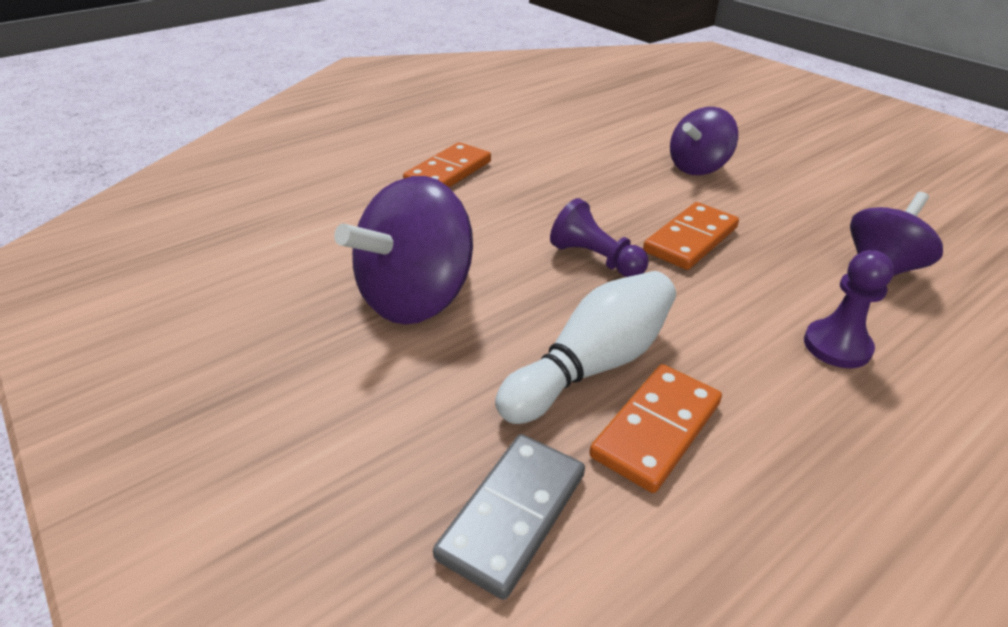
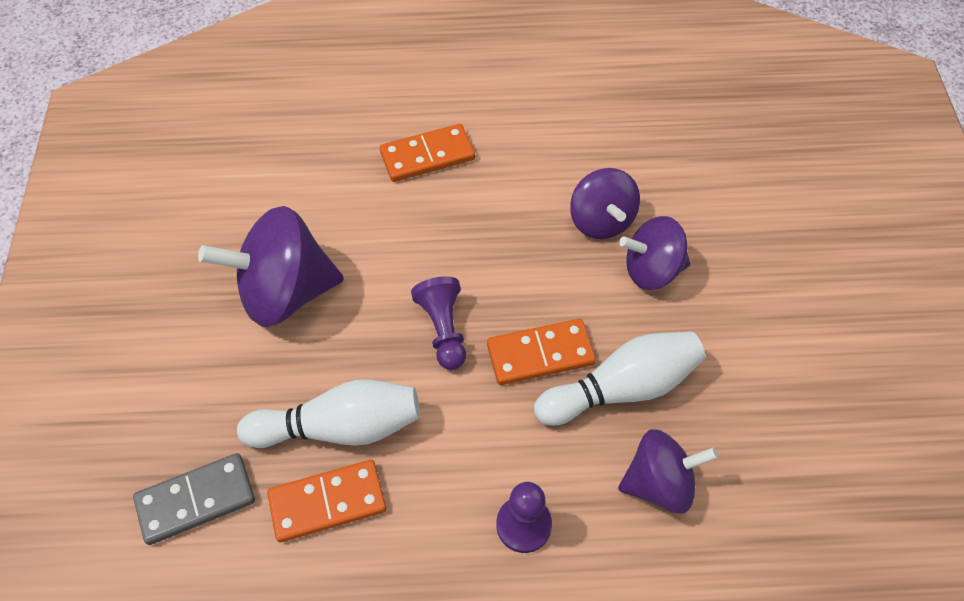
camera: 35 degrees right, 20 degrees up
none -> white bowling pin [534,331,705,426]
none -> purple spinning top [570,168,640,239]

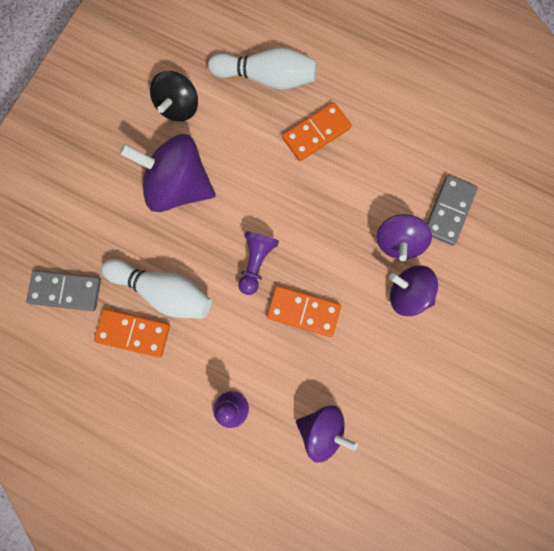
camera: 30 degrees right, 20 degrees up
orange domino [380,124,475,182] -> orange domino turned 45 degrees counterclockwise [282,102,352,161]
white bowling pin [534,331,705,426] -> white bowling pin moved to [208,47,317,90]
none -> black spinning top [150,71,198,121]
none -> grey domino [427,175,478,246]

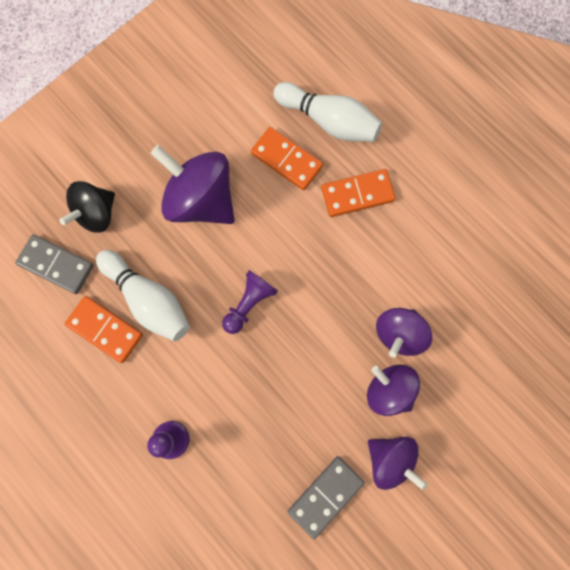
camera: 20 degrees right, 0 degrees up
black spinning top [150,71,198,121] -> black spinning top moved to [59,181,115,233]
orange domino [267,286,341,337] -> orange domino moved to [251,127,323,190]
purple spinning top [296,406,358,463] -> purple spinning top moved to [368,437,428,490]
grey domino [427,175,478,246] -> grey domino moved to [288,456,365,539]

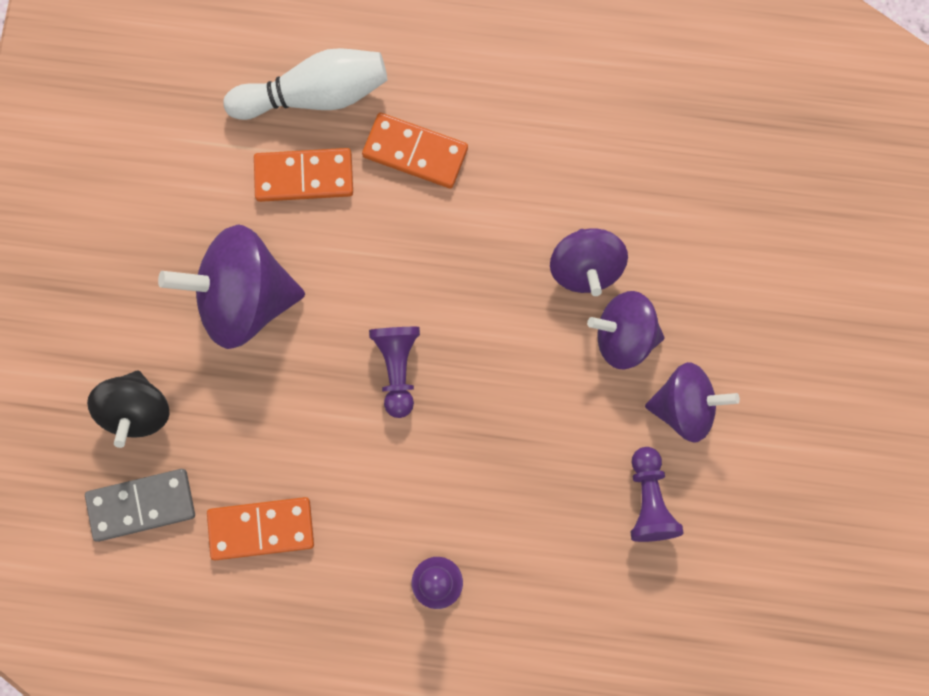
camera: 40 degrees left, 0 degrees up
white bowling pin [96,250,190,341] -> none
grey domino [288,456,365,539] -> purple pawn [630,447,684,542]
orange domino [322,169,396,217] -> orange domino turned 75 degrees clockwise [362,113,468,189]

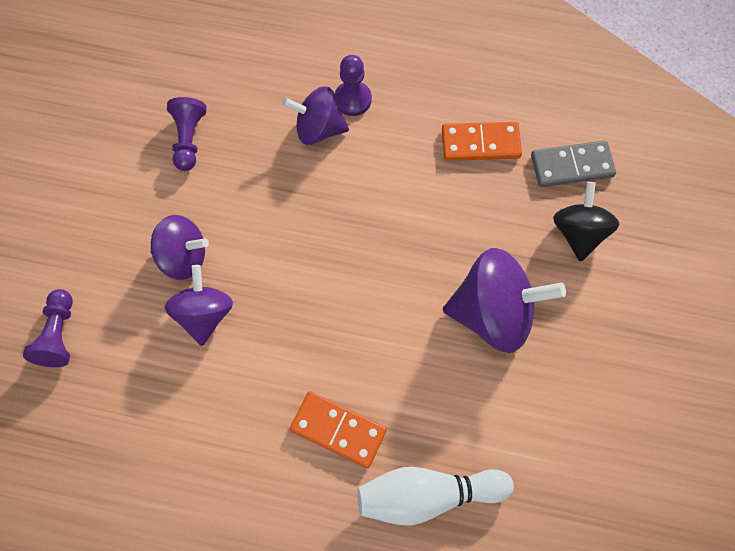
camera: 175 degrees left, 10 degrees down
orange domino [254,148,353,202] -> none
purple pawn [369,327,420,418] -> purple pawn moved to [23,289,73,367]
purple spinning top [645,362,740,443] -> purple spinning top moved to [282,86,349,145]

